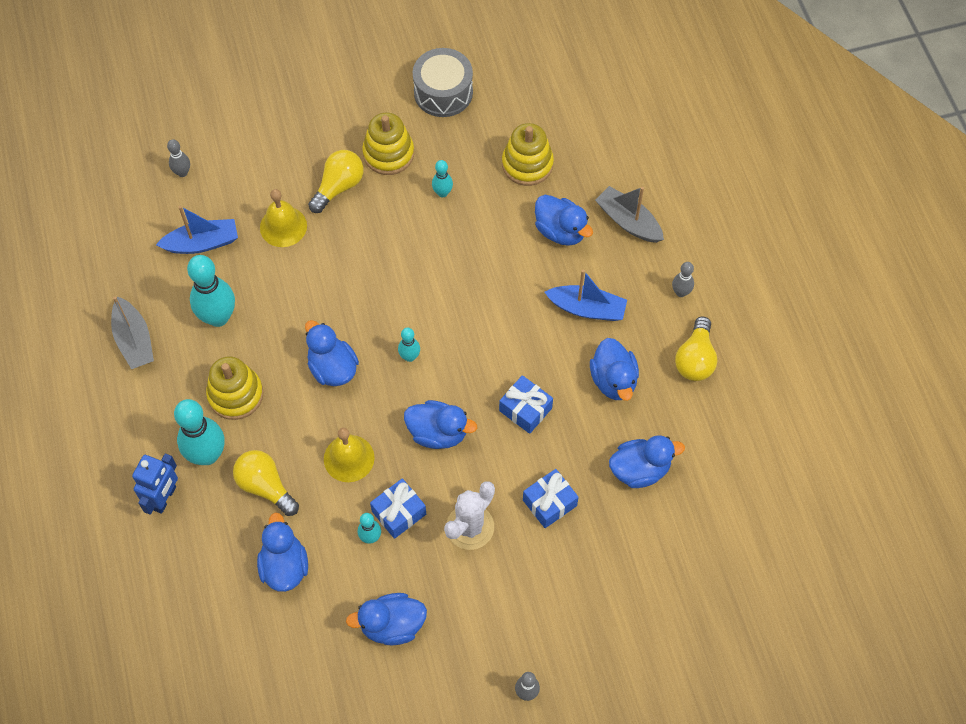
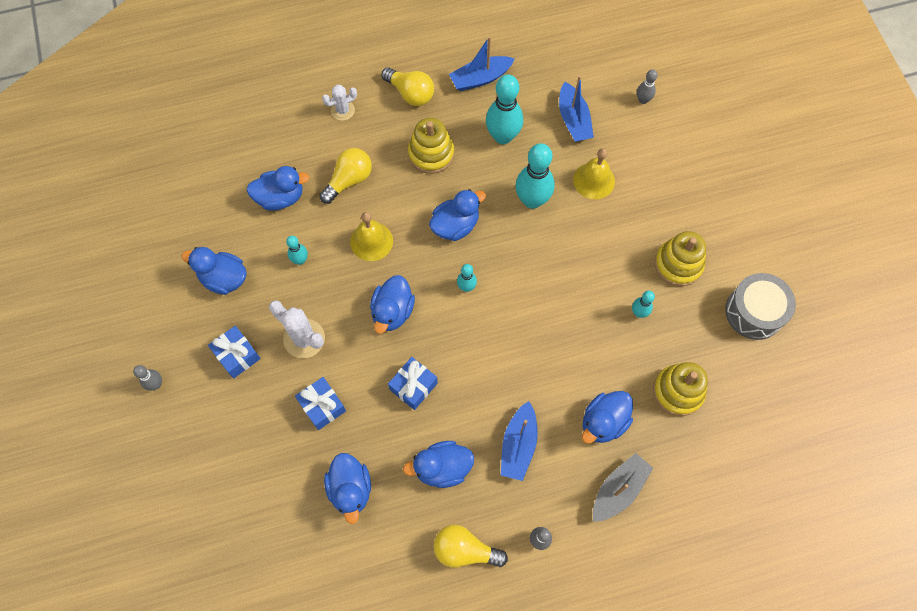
camera: 90 degrees right, 5 degrees up
grey boat [111,296,154,369] -> blue boat [449,36,515,91]
blue robot [132,453,178,515] -> white cactus [322,85,357,121]
turquoise bowling pin [174,399,224,465] -> turquoise bowling pin moved to [515,143,555,209]
yellow light bulb [308,150,364,213] -> yellow light bulb moved to [381,67,434,106]
blue duck [346,593,427,645] -> blue duck turned 60 degrees counterclockwise [181,247,247,295]
blue gift [370,478,426,539] -> blue gift moved to [208,326,261,378]

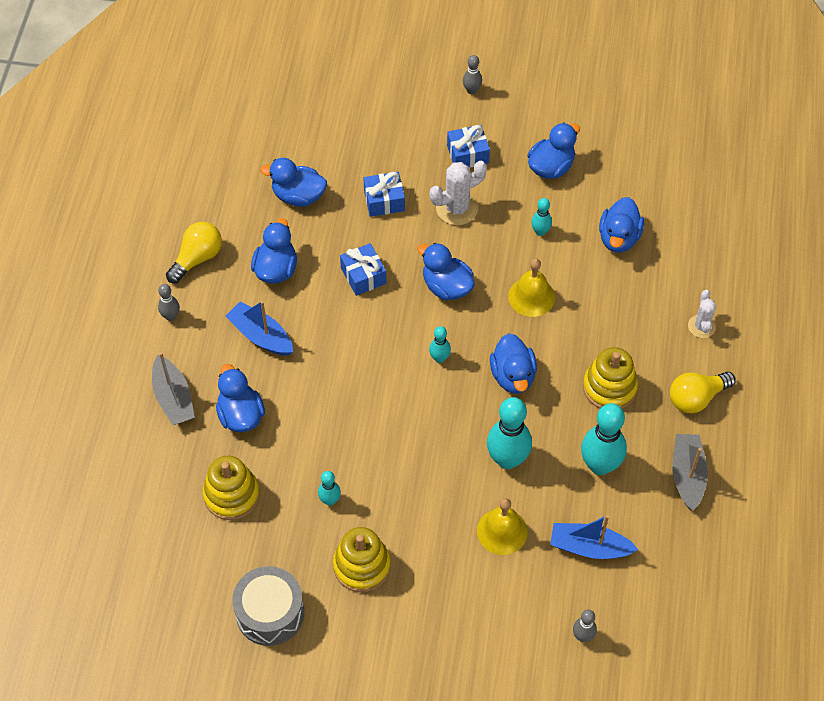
camera: 115 degrees right, 10 degrees down
yellow light bulb [319,148,372,204] -> none
blue boat [449,36,515,91] -> grey boat [673,434,708,511]

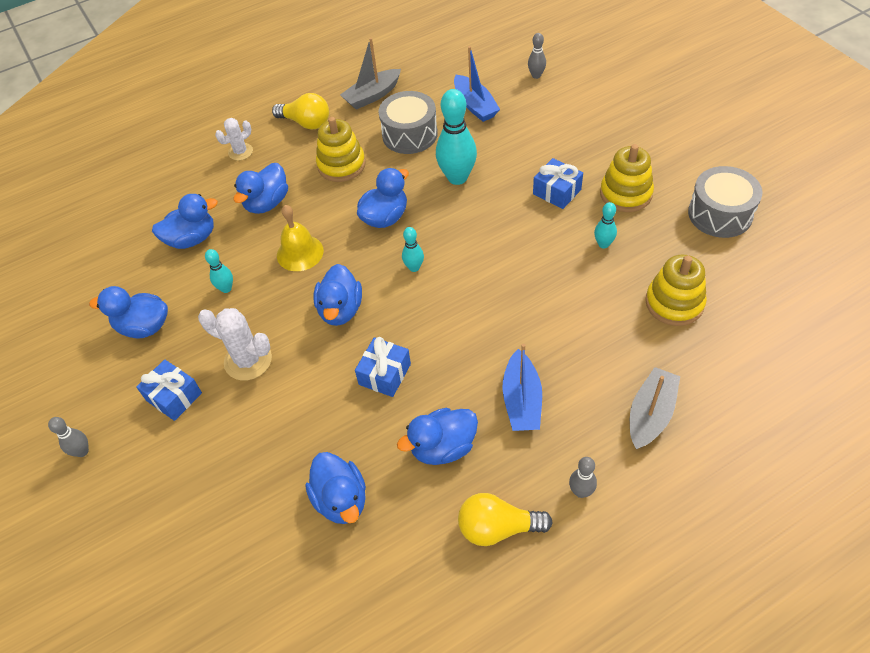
camera: 125 degrees left, 5 degrees down
blue duck [216,364,265,432] -> blue duck moved to [234,163,288,214]
blue gift [363,172,405,217] -> blue gift moved to [533,158,583,209]
yellow bell [477,498,528,555] -> none
turquoise bowling pin [581,403,627,475] -> grey drum [379,91,438,154]

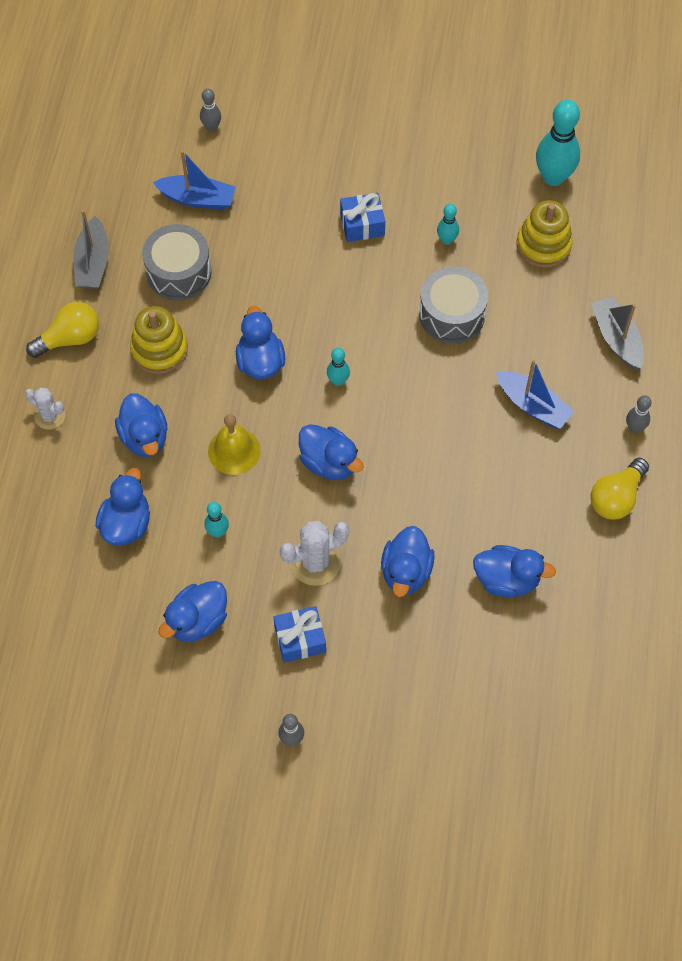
camera: 55 degrees left, 10 degrees up
white cactus [215,118,253,161] -> white cactus turned 60 degrees counterclockwise [25,388,65,430]
blue gift [355,337,411,397] -> none
blue duck [397,408,478,465] -> blue duck moved to [381,526,435,597]
turquoise bowling pin [436,89,477,185] -> turquoise bowling pin moved to [536,100,580,186]
yellow stacking toy [600,144,654,212] -> none
grey drum [688,166,762,238] -> grey drum moved to [419,266,488,344]

